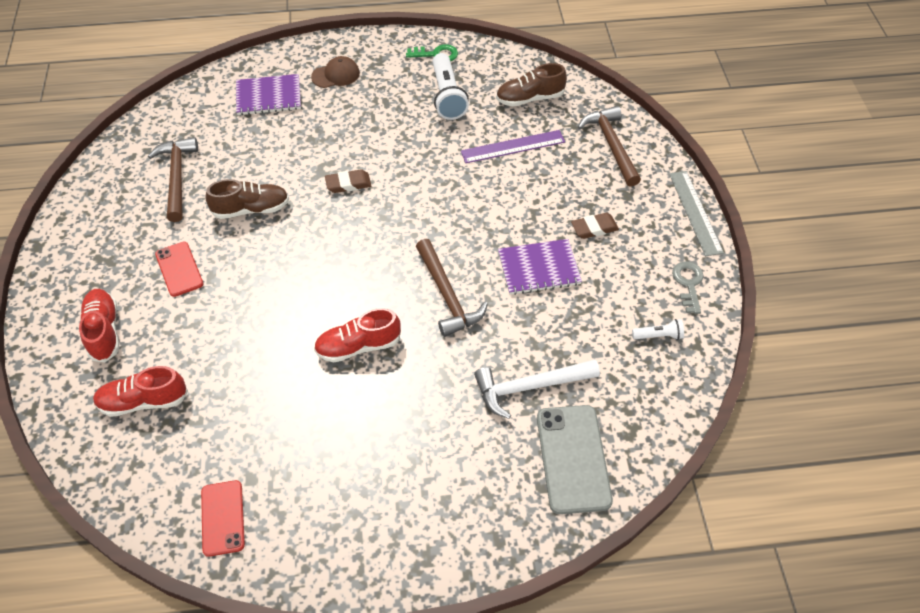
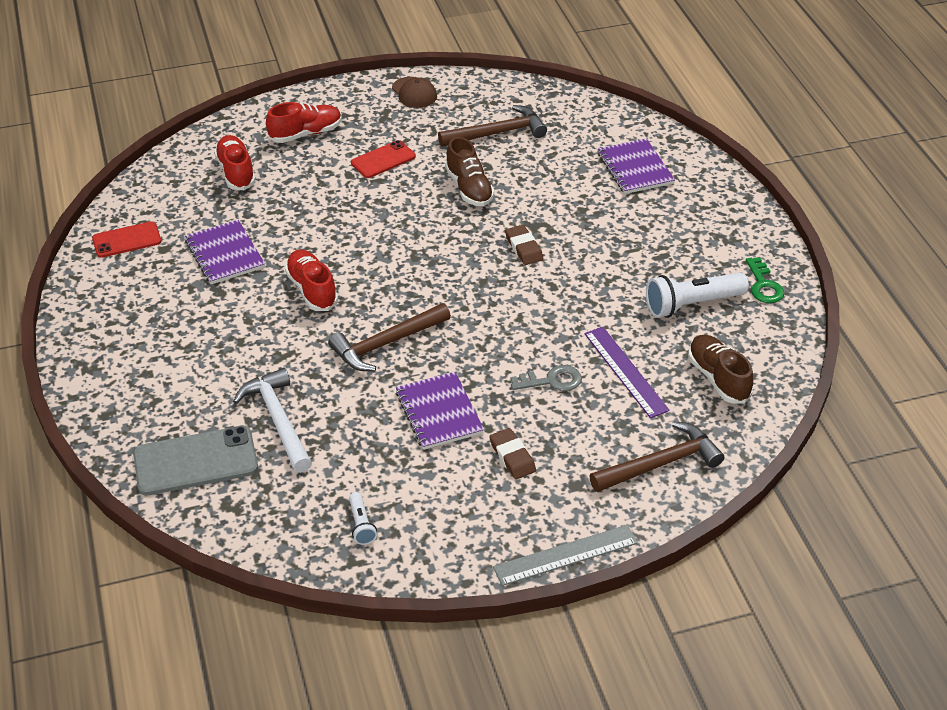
camera: 80 degrees right, 10 degrees down
brown cap [311,56,360,88] -> brown cap moved to [392,77,437,108]
grey key [672,261,704,314] -> grey key moved to [511,365,582,391]
none -> purple notebook [185,220,265,284]

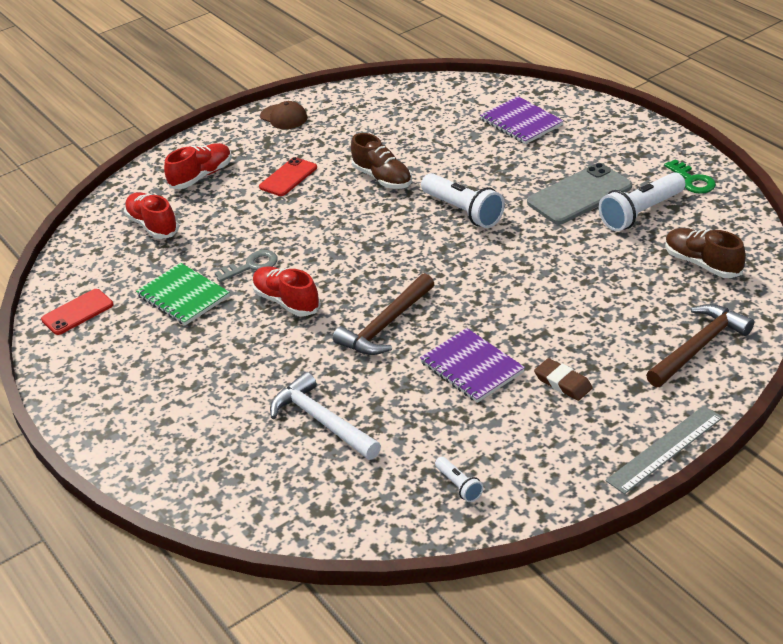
camera: 15 degrees left, 5 degrees down
grey phone [133,426,258,496] -> grey phone moved to [527,163,632,224]
purple notebook [185,220,265,284] -> green notebook [136,263,230,326]
brown hammer [438,105,547,147] -> none
brown eraser [505,225,543,265] -> white flashlight [421,173,505,228]
grey key [511,365,582,391] -> grey key moved to [215,250,278,282]
purple ruler [584,327,670,418] -> none

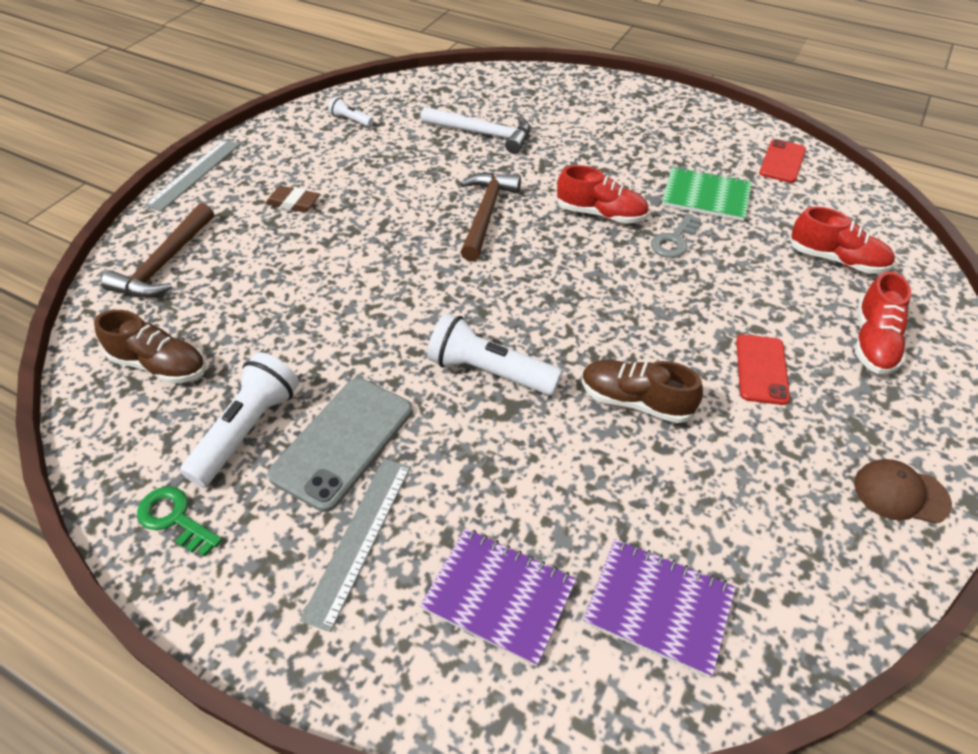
camera: 150 degrees right, 10 degrees up
purple notebook [420,328,525,403] -> purple notebook moved to [583,539,736,677]
none -> grey ruler [300,459,411,632]

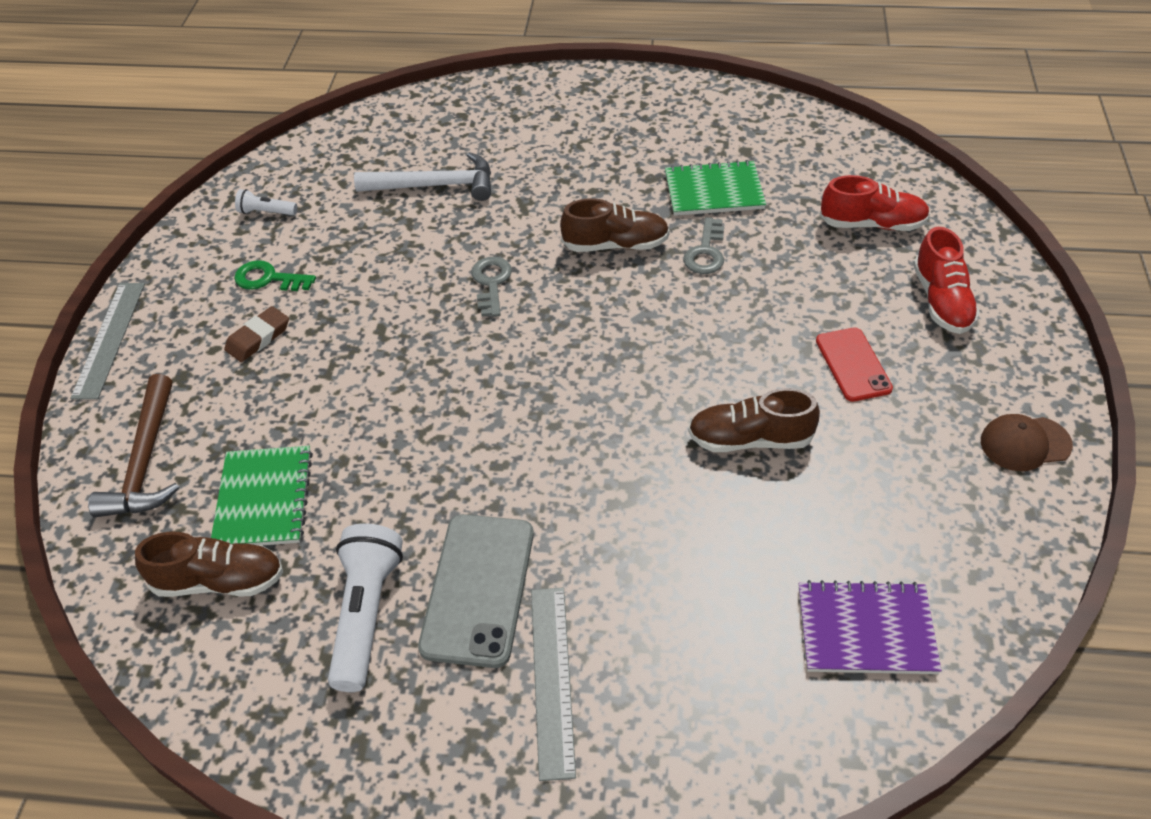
camera: 20 degrees left, 0 degrees up
green key [137,487,222,557] -> green key moved to [234,260,316,291]
brown eraser [265,186,320,213] -> brown eraser turned 45 degrees counterclockwise [224,306,289,362]
purple notebook [420,528,577,667] -> none
white flashlight [427,313,562,395] -> none
brown hammer [460,172,521,261] -> grey key [471,257,512,317]
red shoe [556,165,649,224] -> brown shoe [560,198,670,252]
red phone [759,139,806,183] -> none
none -> green notebook [211,446,313,545]

